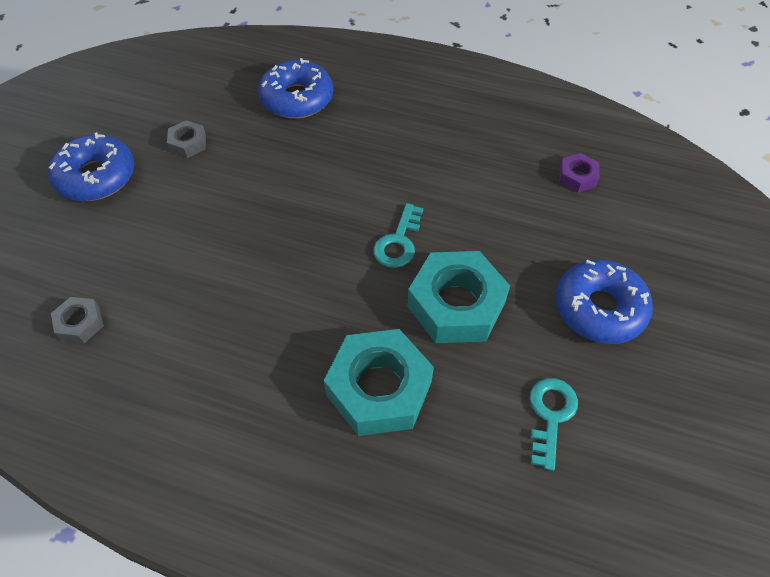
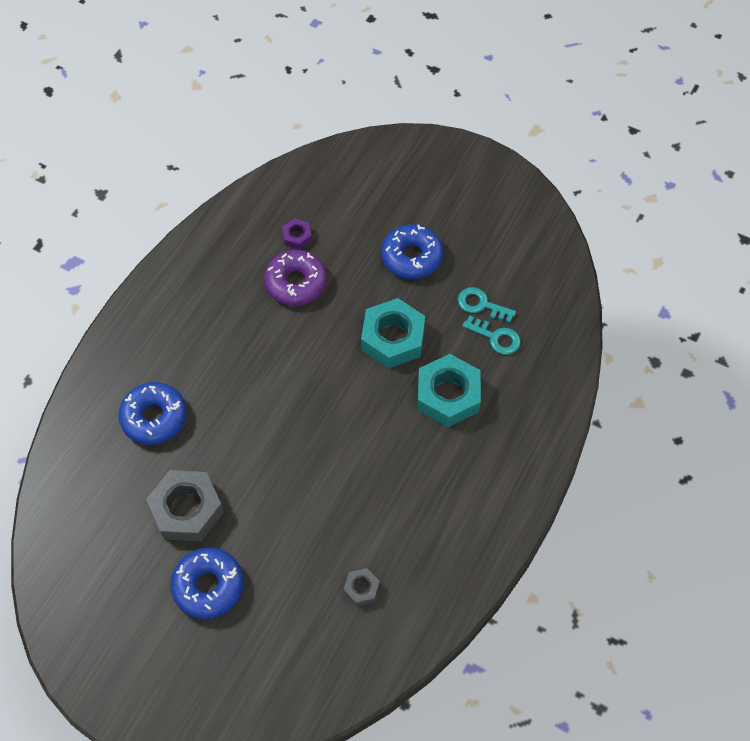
camera: 80 degrees left, 5 degrees up
grey nut [167,120,206,158] -> grey nut [146,470,224,542], size x2.08
turquoise key [373,203,423,268] -> turquoise key moved to [462,315,521,355]
none -> purple donut [264,250,327,306]

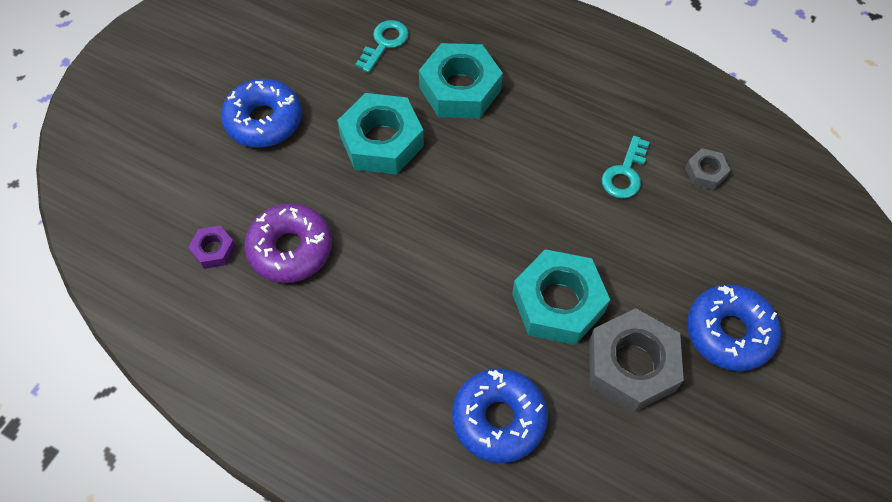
camera: 90 degrees left, 0 degrees up
turquoise key [458,287,516,323] -> turquoise key moved to [602,136,650,199]
none -> turquoise nut [512,249,610,345]

